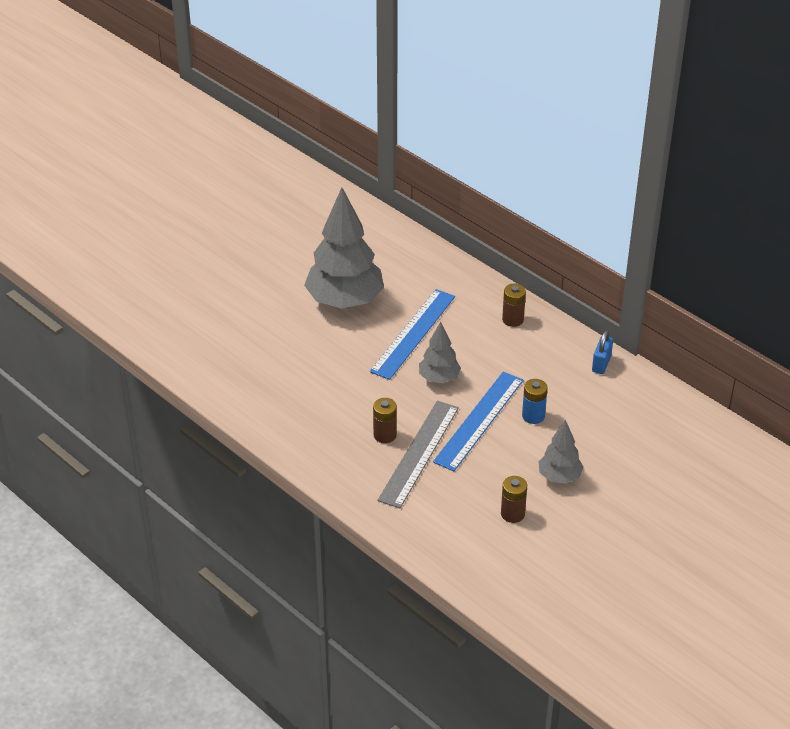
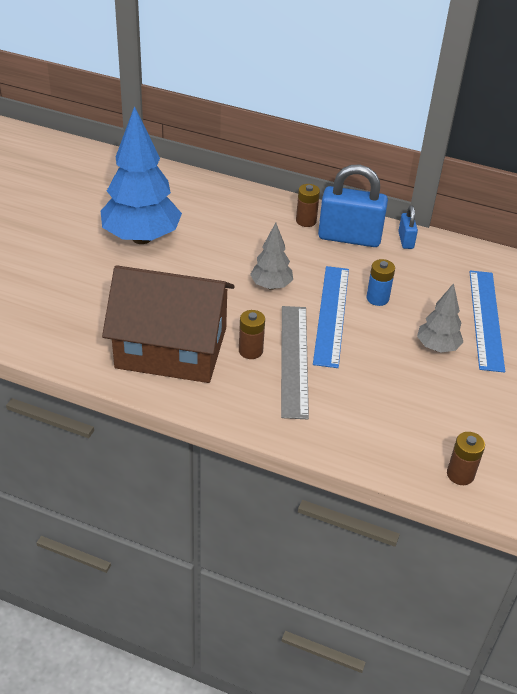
camera: 25 degrees left, 0 degrees up
grey tree [304,187,384,309] -> blue tree [101,106,182,244]
blue ruler [370,289,455,380] -> blue ruler moved to [469,270,505,373]
brown battery [501,476,527,523] -> brown battery moved to [447,432,485,485]
none -> brown house [102,265,235,383]
none -> blue padlock [318,165,388,247]

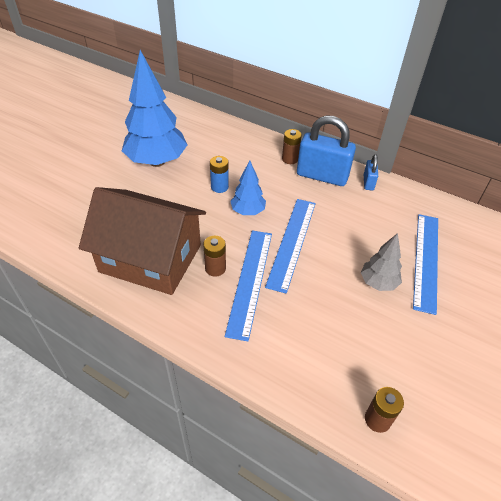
camera: 10 degrees right, 5 degrees up
grey tree [250,223,293,290] -> blue tree [230,160,266,215]
grey ruler [281,306,309,419] -> blue ruler [225,230,272,341]
blue battery [367,259,395,306] -> blue battery moved to [210,156,229,193]

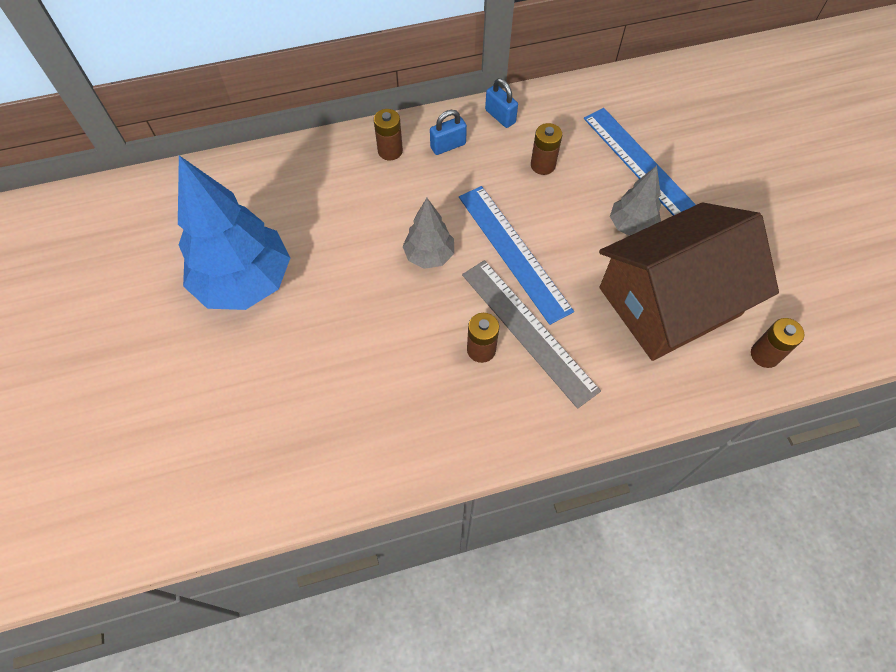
camera: 45 degrees left, 15 degrees up
brown house [79,187,206,295] -> brown house moved to [599,202,779,361]
blue battery [210,156,229,193] -> none
blue ruler [225,230,272,341] -> grey ruler [462,260,601,409]
blue tree [230,160,266,215] -> grey tree [402,198,454,269]
blue padlock [297,116,356,186] -> blue padlock [430,110,467,155], size x0.48
none -> brown battery [531,123,562,175]

